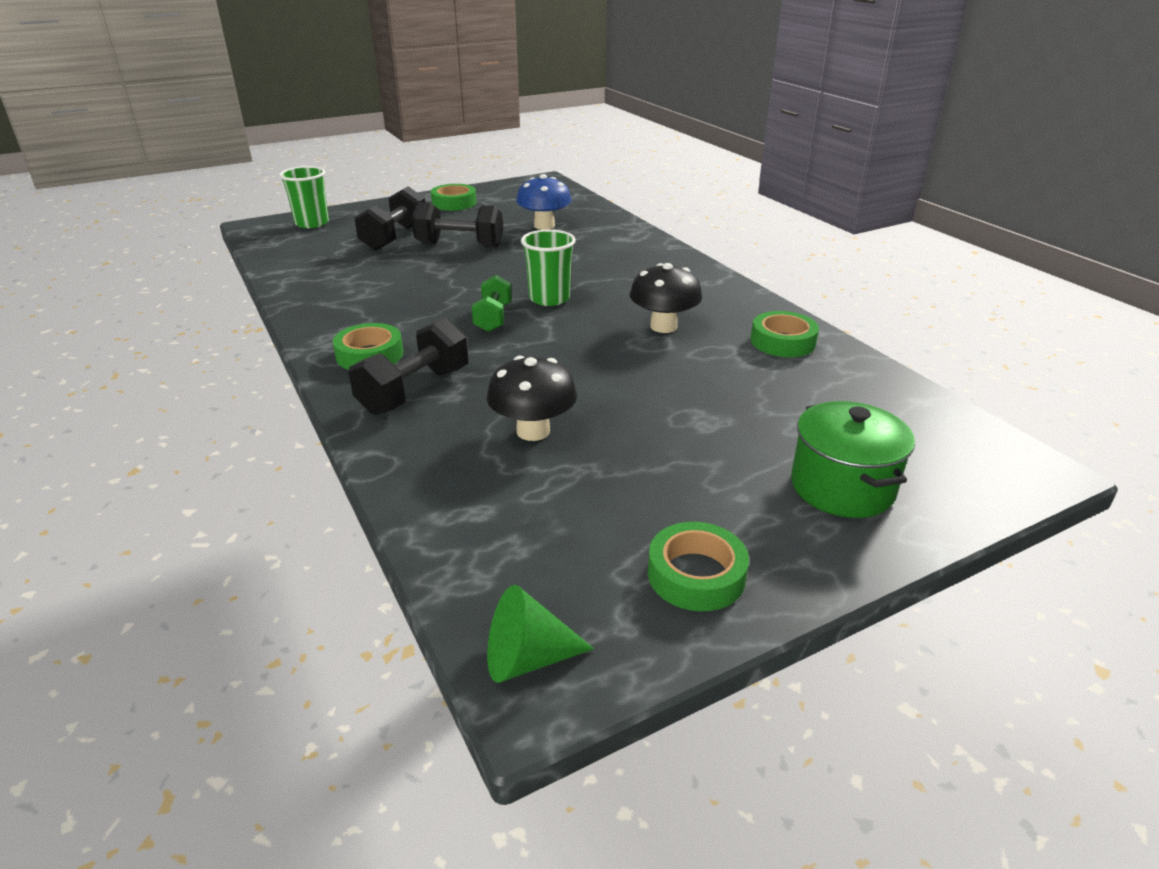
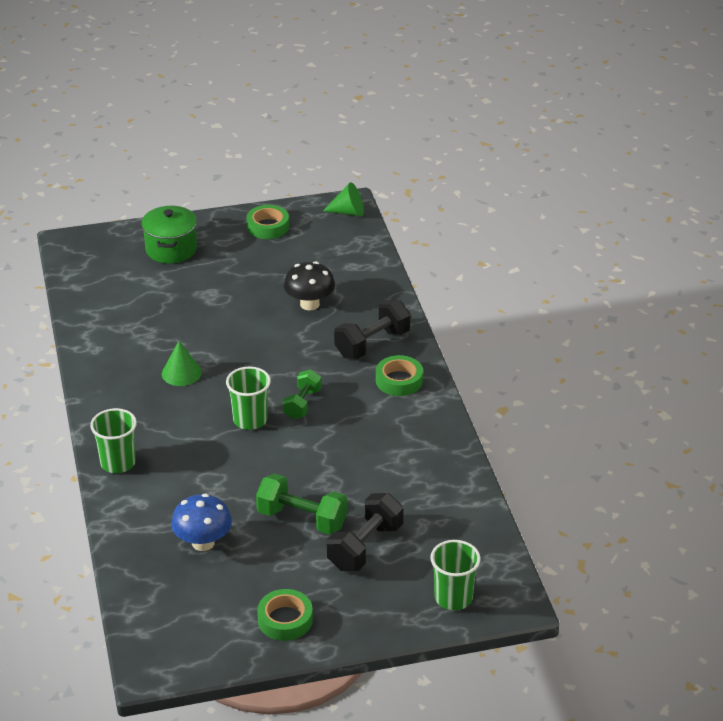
camera: 165 degrees left, 5 degrees up
black dumbbell [412,202,503,248] -> green dumbbell [256,473,347,535]
black mushroom [629,263,702,333] -> green cone [162,341,202,386]
green tape [751,311,819,357] -> none
none -> green cup [90,408,137,473]

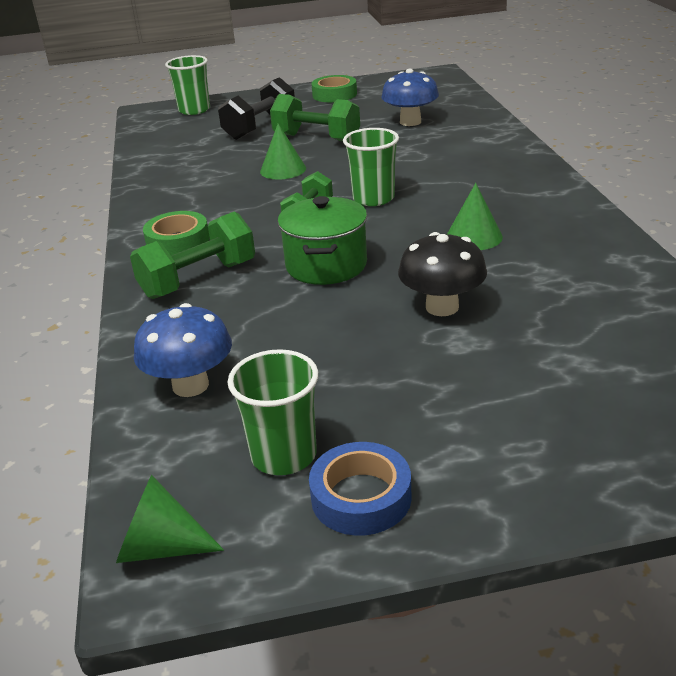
camera: 175 degrees left, 5 degrees down
green cup [90,408,137,473] -> green cup moved to [228,349,318,475]
green pot [141,206,197,264] -> green pot moved to [278,196,367,285]
green tape [247,205,289,239] -> blue tape [309,442,412,536]
black mushroom [284,261,335,310] -> black mushroom moved to [398,232,487,316]
black dumbbell [334,300,411,359] -> green dumbbell [130,211,255,299]
none -> blue mushroom [134,303,232,397]
none -> green cone [260,124,306,180]

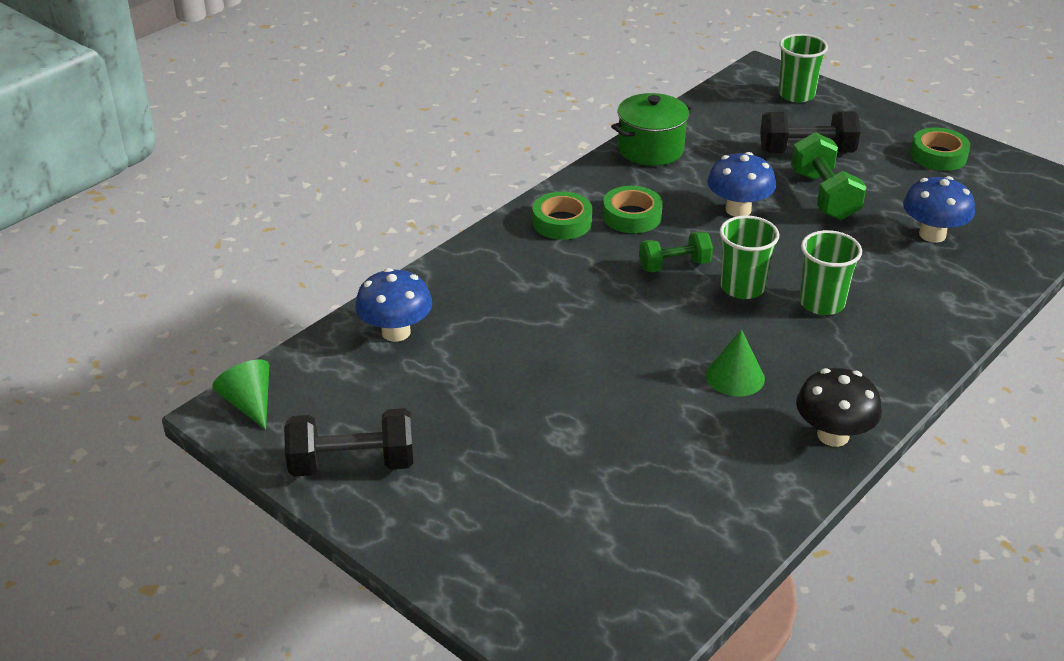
camera: 50 degrees right, 5 degrees up
green dumbbell [130,211,255,299] -> none
green cup [228,349,318,475] -> green cup moved to [799,230,862,315]
green cone [260,124,306,180] -> blue mushroom [707,152,776,217]
green pot [278,196,367,285] -> green pot moved to [611,93,694,166]
blue tape [309,442,412,536] -> black dumbbell [284,408,413,477]
black mushroom [398,232,487,316] -> black mushroom moved to [796,368,882,447]
none -> green tape [603,186,663,233]

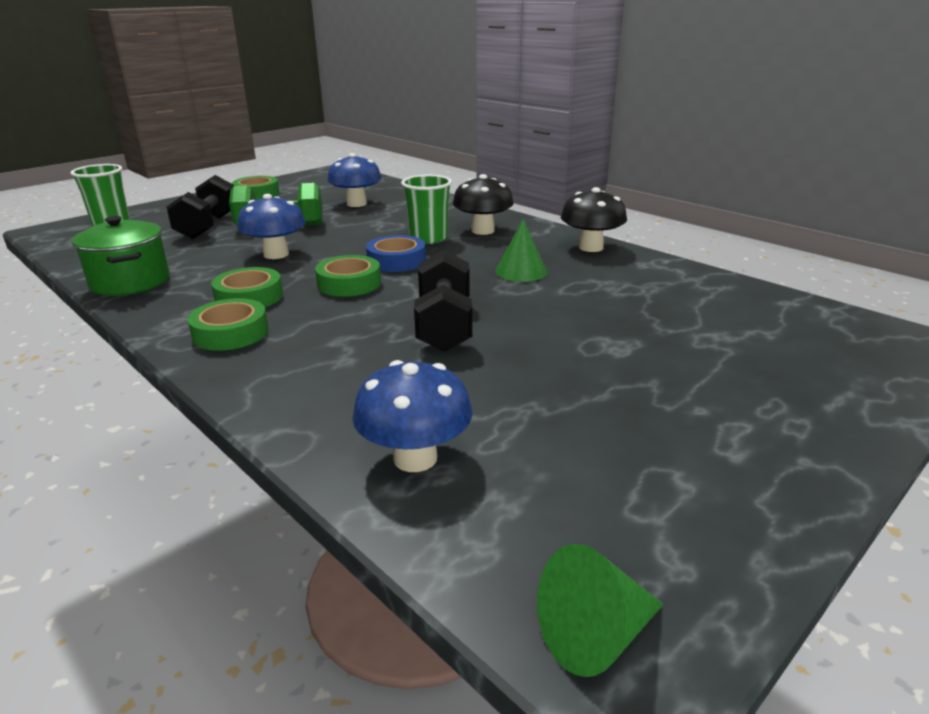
camera: 85 degrees left, 10 degrees down
black dumbbell [284,408,413,477] -> black dumbbell moved to [414,250,472,352]
green dumbbell [639,231,713,272] -> green tape [315,255,381,297]
green cup [720,216,779,299] -> blue tape [366,235,426,272]
none -> black mushroom [453,174,514,235]

